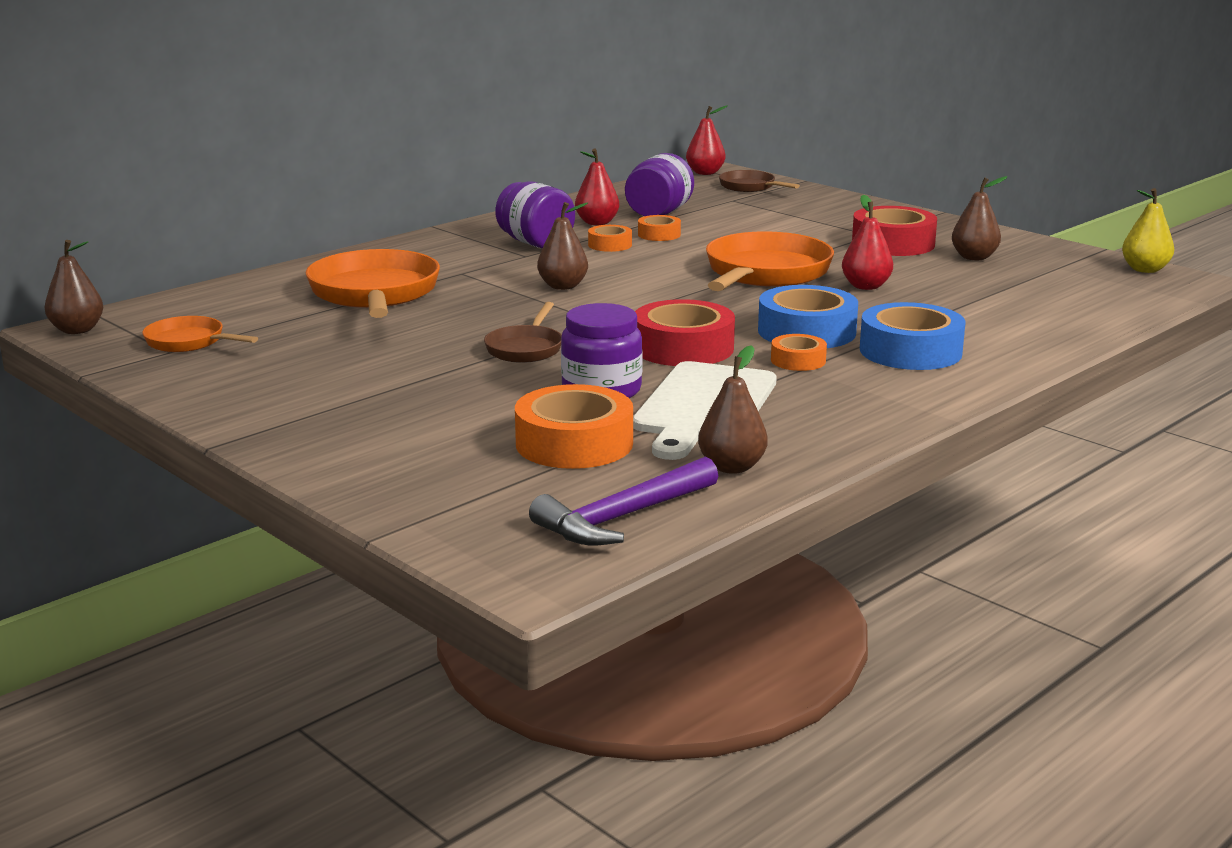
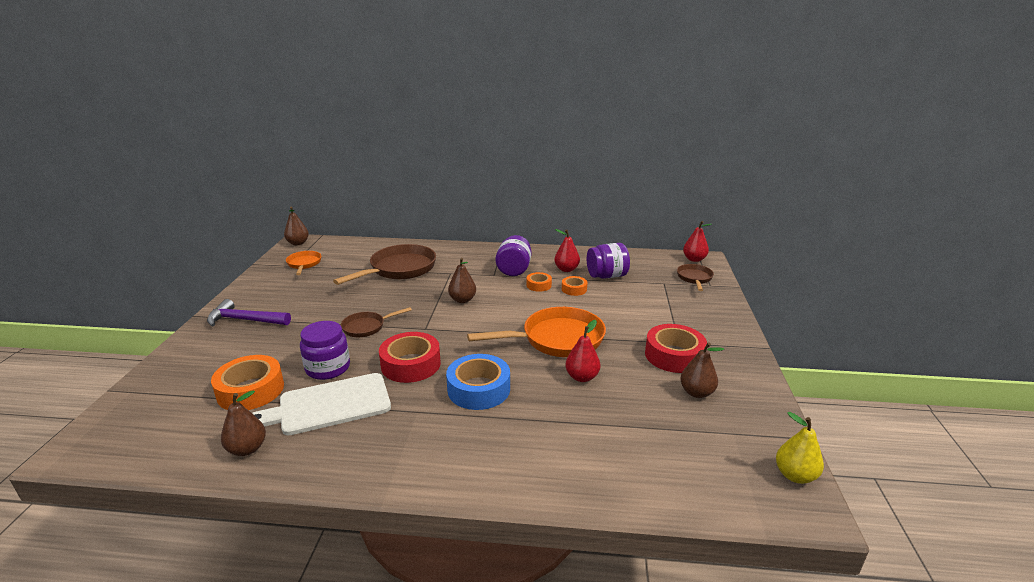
camera: 50 degrees right, 5 degrees up
orange pan [306,249,440,318] -> brown pan [333,244,436,285]
purple hammer [529,457,718,545] -> purple hammer moved to [207,299,291,327]
orange tape [771,334,827,371] -> none
blue tape [860,302,966,370] -> none

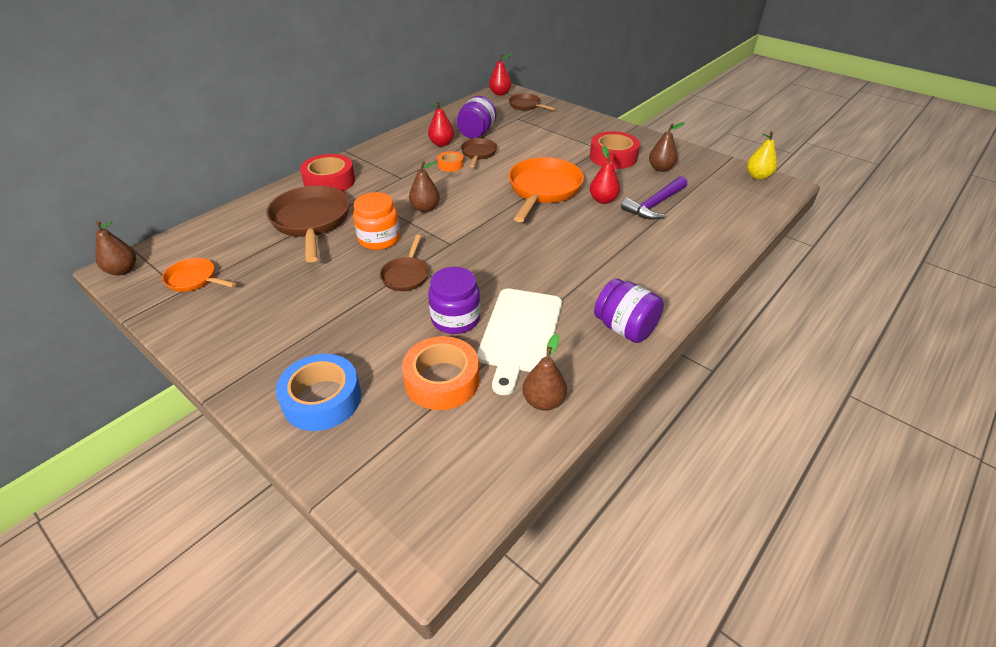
camera: 55 degrees left, 15 degrees up
purple hammer [207,299,291,327] -> purple hammer moved to [621,176,687,220]
red tape [379,332,441,383] -> red tape moved to [300,154,355,191]
blue tape [446,354,510,410] -> blue tape moved to [276,354,361,431]
purple jar [495,235,532,276] -> purple jar moved to [594,278,664,343]
orange tape [562,276,587,296] -> brown pan [461,138,497,167]
none -> orange jar [353,192,400,250]

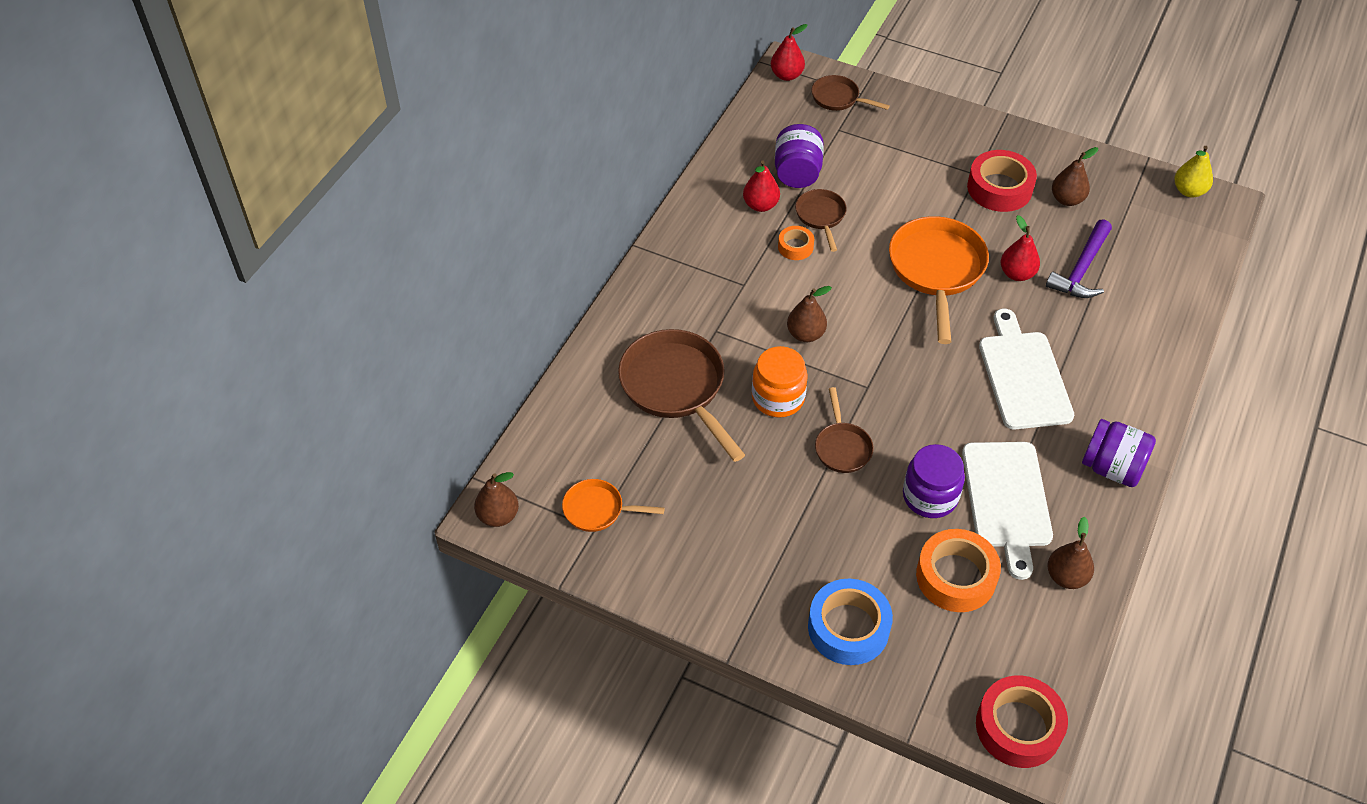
camera: 15 degrees left, 10 degrees up
red tape [300,154,355,191] -> red tape moved to [976,675,1068,768]
none -> white cutting board [979,309,1074,429]

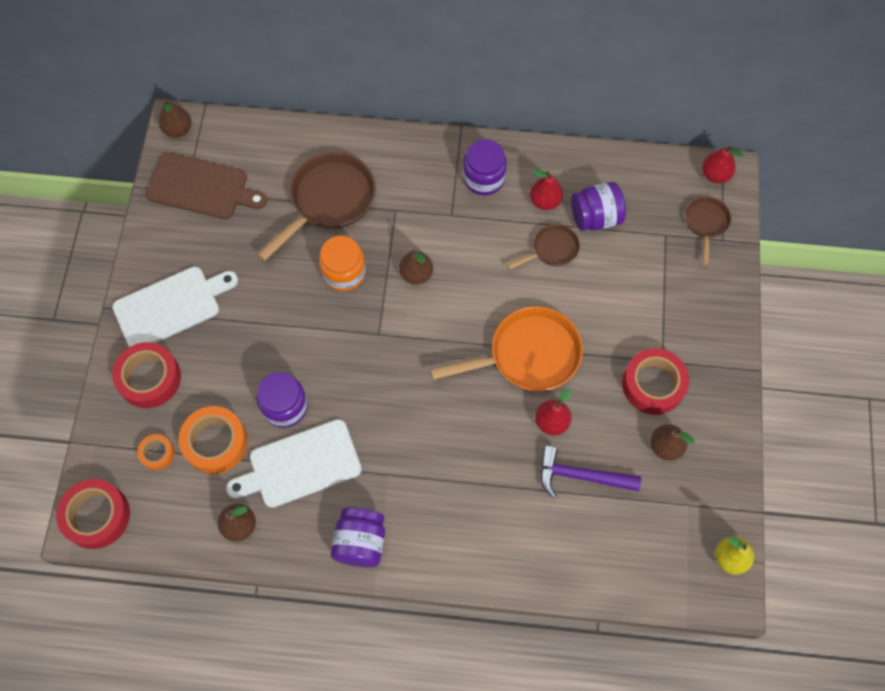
camera: 70 degrees right, 15 degrees up
orange pan [562,479,665,532] -> brown cutting board [146,152,267,219]
orange tape [778,226,814,260] -> orange tape moved to [137,434,175,470]
blue tape [808,579,893,665] -> red tape [112,342,181,408]
brown pan [815,387,874,473] -> none
white cutting board [979,309,1074,429] -> white cutting board moved to [112,266,238,347]
none -> purple jar [463,139,507,195]

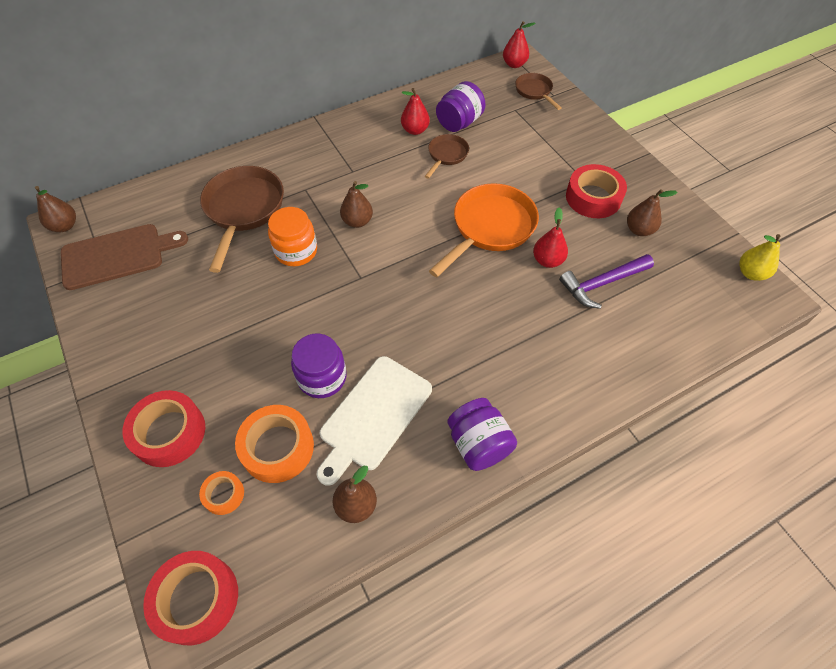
camera: 35 degrees left, 10 degrees down
white cutting board [112,266,238,347] -> none
purple jar [463,139,507,195] -> none

